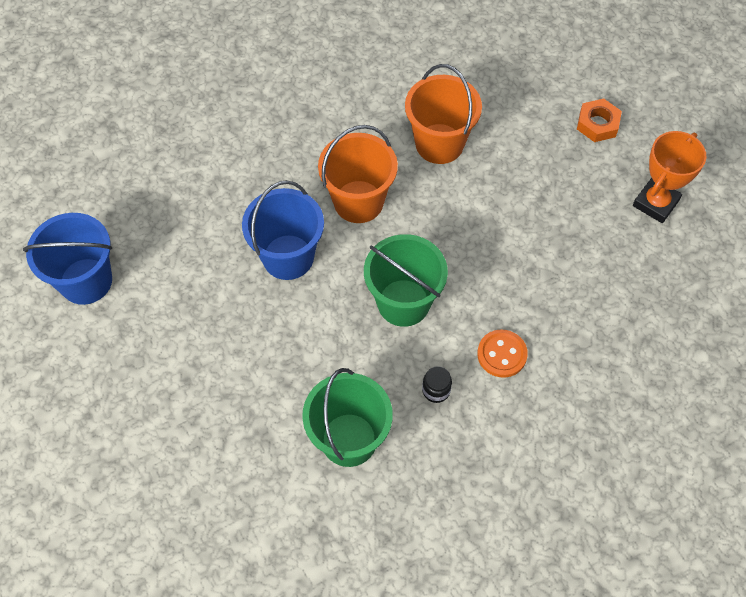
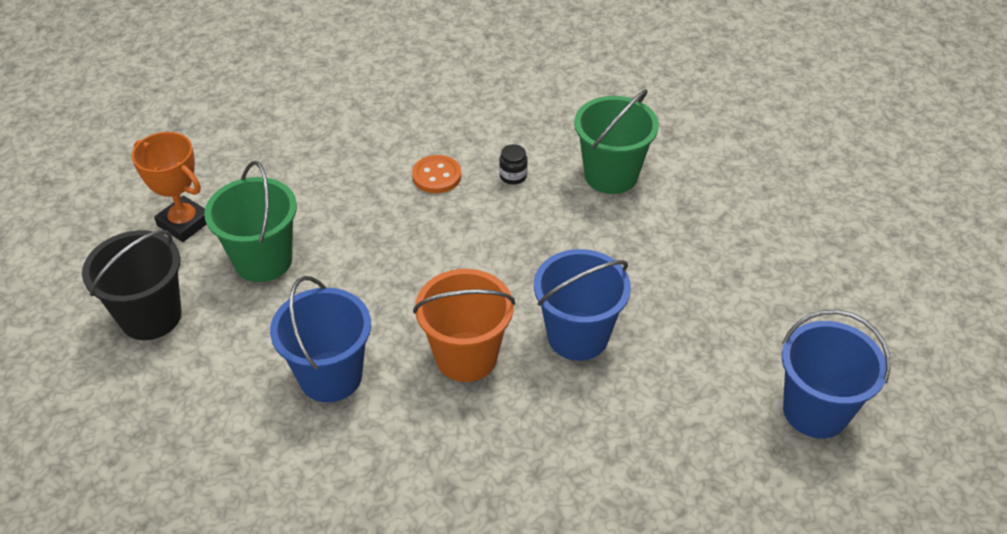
camera: 150 degrees left, 15 degrees down
green bucket [364,234,448,327] -> green bucket moved to [204,161,297,282]
orange bucket [405,64,482,164] -> blue bucket [270,276,371,402]
orange nut [577,98,622,142] -> black bucket [82,230,181,340]
orange trophy [633,131,707,223] -> orange trophy turned 60 degrees clockwise [132,132,207,242]

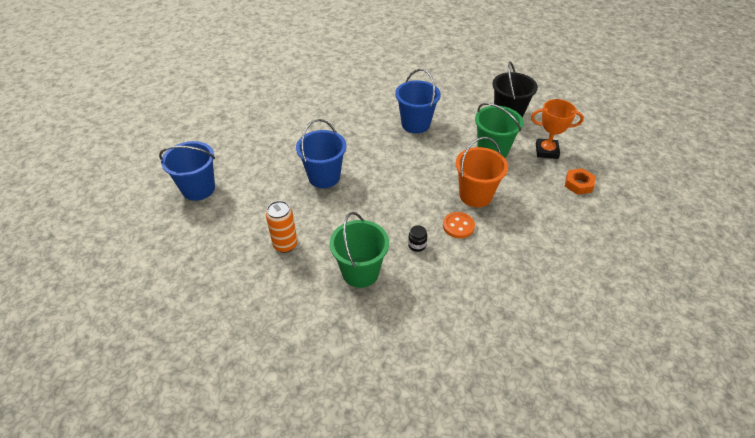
camera: 150 degrees right, 0 degrees up
orange bucket [413,269,515,382] -> orange bucket moved to [456,137,508,207]
none -> orange can [266,201,298,253]
none -> orange nut [565,168,595,195]

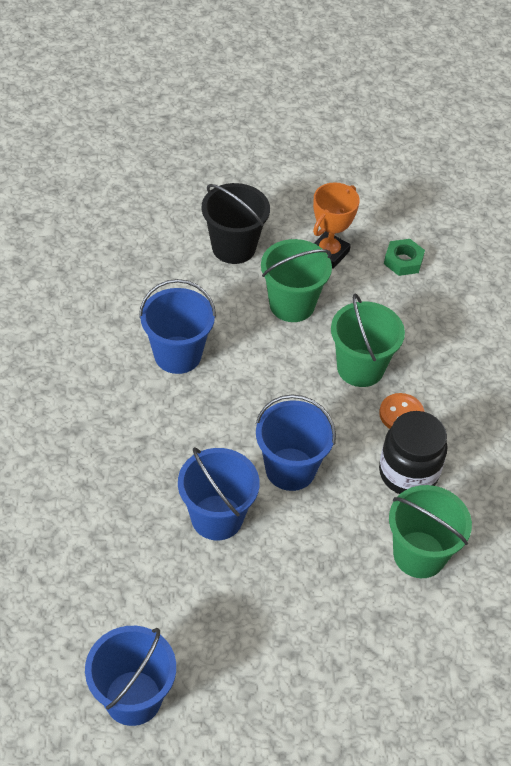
camera: 65 degrees left, 5 degrees up
orange can [266,201,298,253] -> none
black jar [408,225,427,252] -> black jar [379,411,447,494], size x2.34
orange bucket [456,137,508,207] -> green bucket [331,294,405,387]
orange nut [565,168,595,195] -> green nut [384,239,425,276]
none -> blue bucket [256,394,336,491]

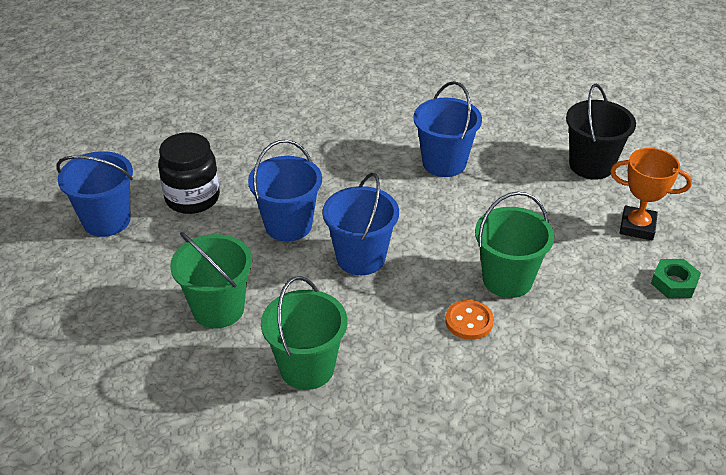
camera: 75 degrees right, 10 degrees down
green bucket [261,239,332,322] -> green bucket moved to [170,232,252,328]
black jar [379,411,447,494] -> black jar moved to [158,132,220,214]

